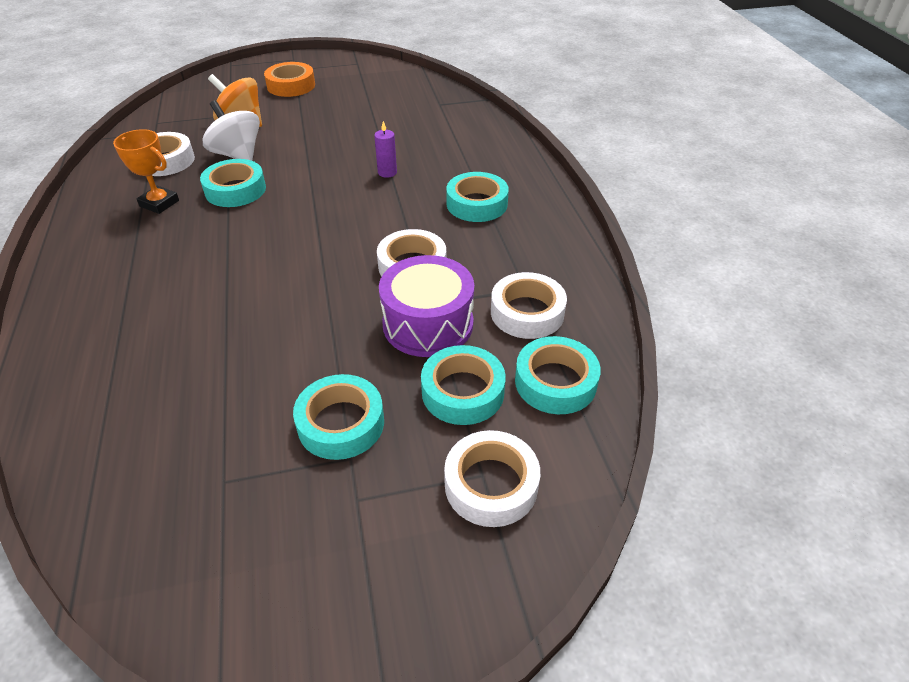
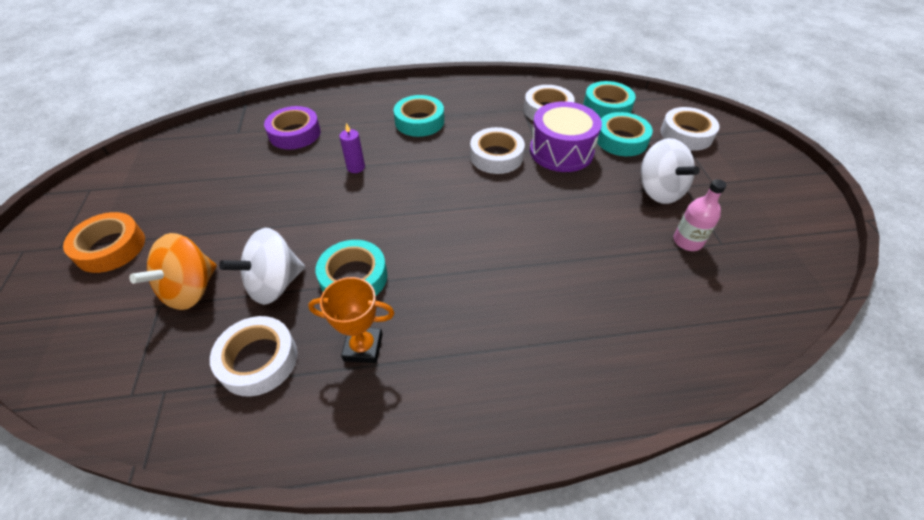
camera: 85 degrees left, 5 degrees up
orange trophy [113,129,179,214] -> orange trophy turned 60 degrees clockwise [308,277,395,363]
turquoise tape [293,374,384,460] -> white spinning top [641,138,700,204]
none -> purple tape [264,106,321,149]
none -> pink bottle [673,179,727,251]

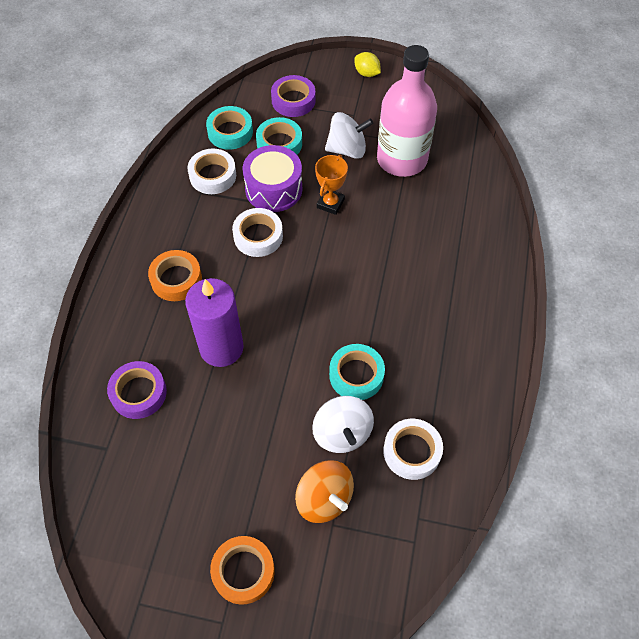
camera: 70 degrees left, 10 degrees up
orange trophy [308,277,395,363] -> orange trophy moved to [315,155,348,215]
purple candle [339,123,365,173] -> purple candle [185,278,244,367], size x2.47
turquoise tape [394,95,444,137] -> orange tape [148,250,202,301]
white tape [660,107,719,151] -> purple tape [271,75,316,117]
pink bottle [673,179,727,251] -> pink bottle [377,45,437,177], size x2.37
none -> yellow lemon [355,52,381,77]

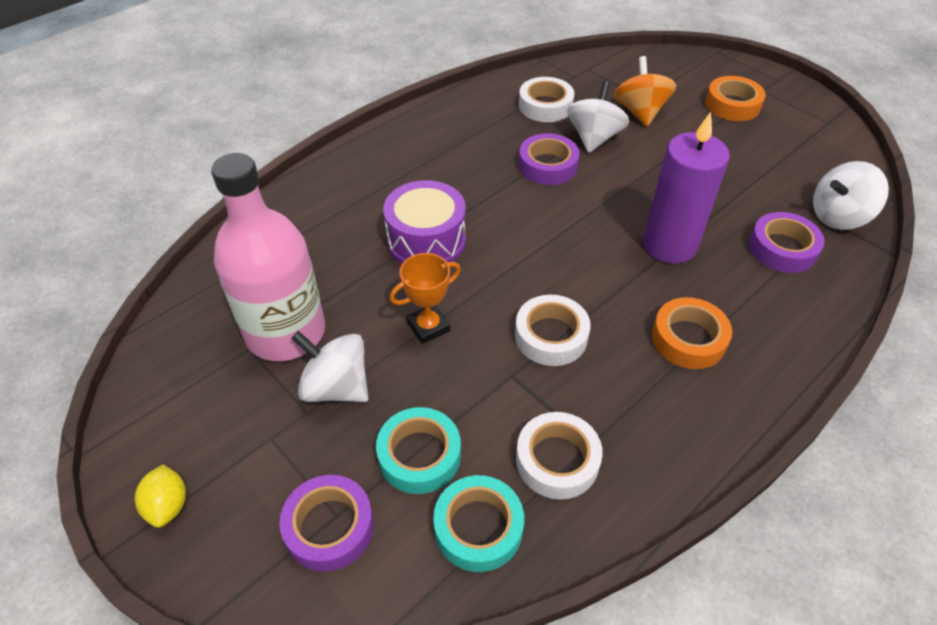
camera: 145 degrees left, 10 degrees down
purple drum [243,145,302,212] -> purple drum moved to [383,180,466,264]
turquoise tape [329,344,385,400] -> purple tape [519,133,580,185]
none -> white spinning top [813,161,889,230]

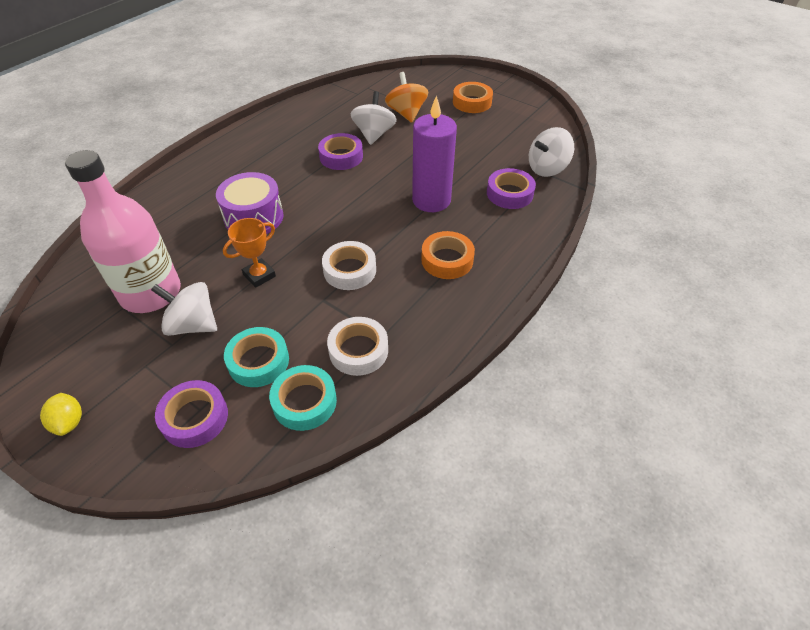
camera: 10 degrees left, 0 degrees up
white tape [519,77,574,122] -> none

